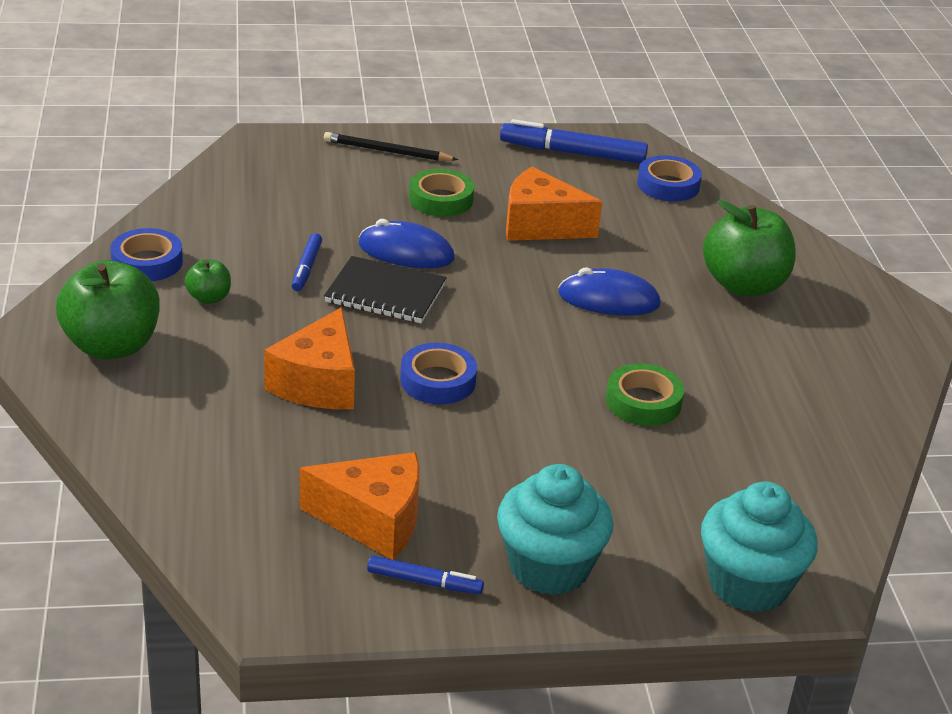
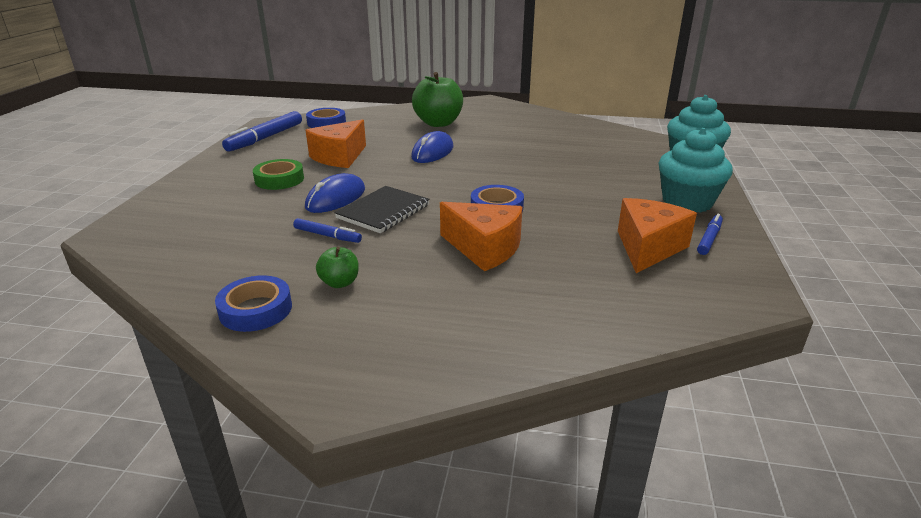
camera: 70 degrees left, 5 degrees down
green apple [56,260,160,360] -> none
black pencil [324,132,458,161] -> none
green tape [606,363,684,426] -> none

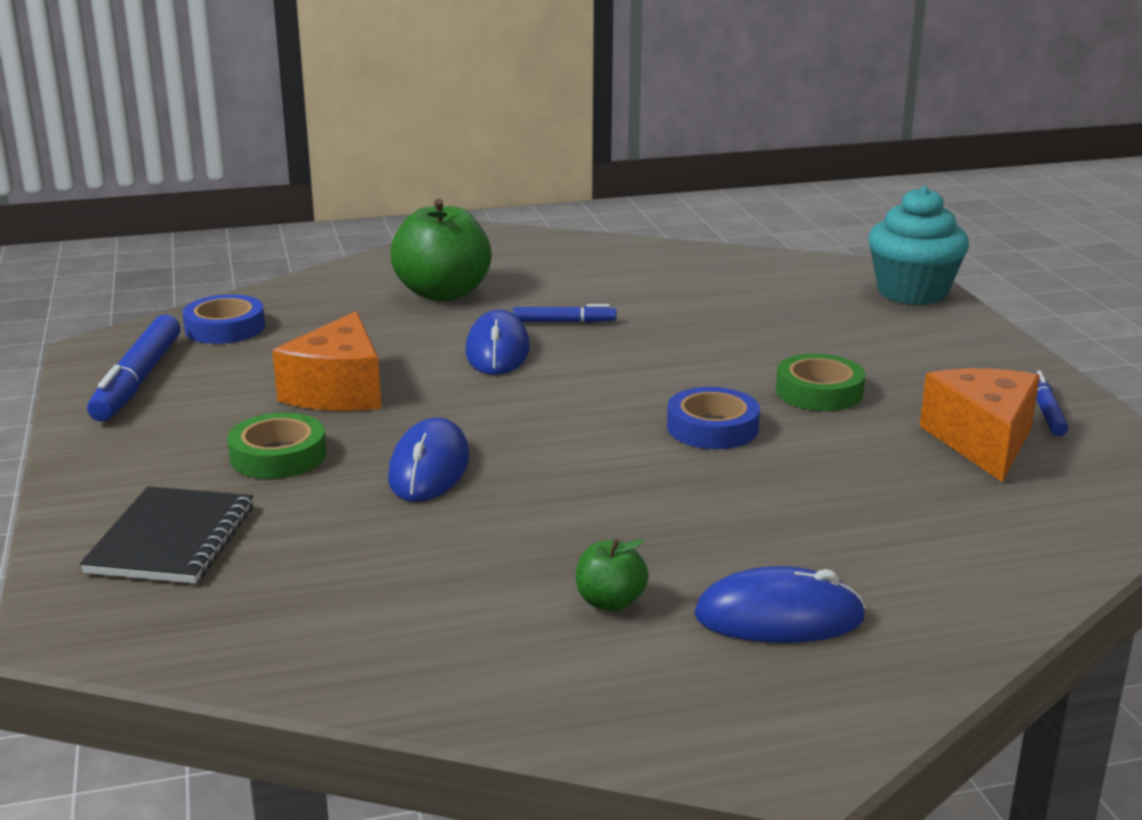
camera: 25 degrees left, 5 degrees down
blue tape [215,275,292,332] -> none
blue marker [293,218,362,243] -> blue marker moved to [513,304,617,323]
black notebook [334,186,430,233] -> black notebook moved to [80,486,253,583]
orange cheese [440,202,522,271] -> none
turquoise cupcake [659,128,733,213] -> none
none -> blue mouse [694,566,866,643]
none -> green tape [776,354,865,411]

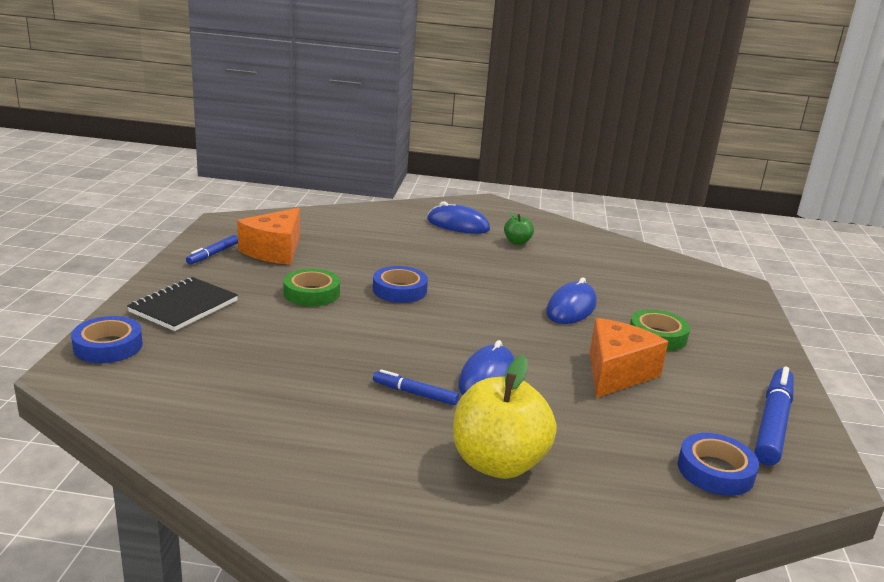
camera: 160 degrees left, 0 degrees up
black notebook [80,486,253,583] -> black notebook moved to [127,277,238,331]
green apple [391,199,492,302] -> yellow apple [453,355,557,479]
turquoise cupcake [868,186,969,305] -> blue tape [71,316,143,363]

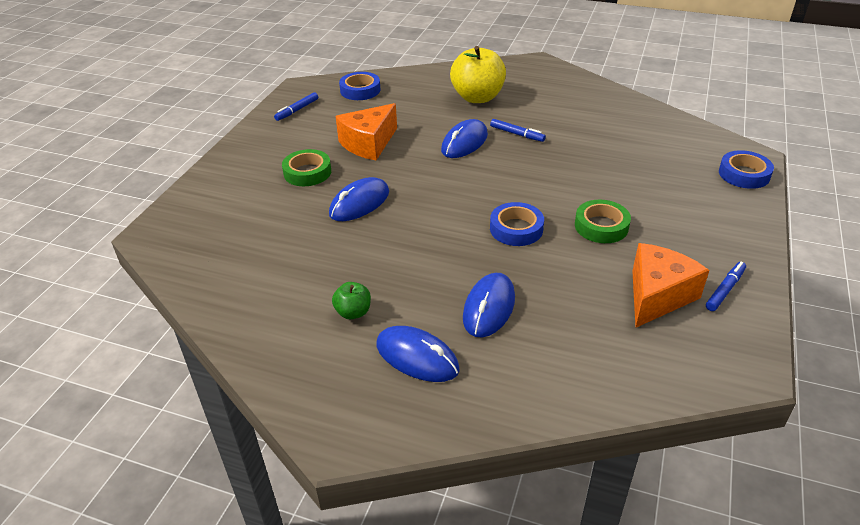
camera: 165 degrees left, 15 degrees up
black notebook [127,277,238,331] -> none
blue marker [755,366,793,466] -> blue marker [274,92,318,121], size x0.55
none -> blue mouse [463,273,515,337]

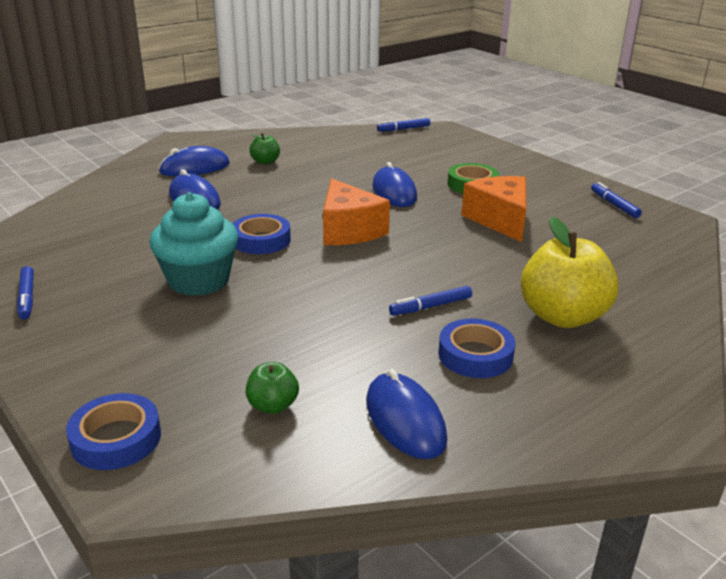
camera: 120 degrees right, 10 degrees down
blue tape [339,72,380,100] -> blue tape moved to [438,318,515,378]
blue mouse [441,119,488,158] -> blue mouse moved to [366,369,447,459]
green tape [575,200,631,243] -> turquoise cupcake [149,192,238,296]
orange cheese [632,243,709,327] -> orange cheese moved to [323,178,390,245]
none -> green apple [246,362,299,414]
none -> blue marker [377,118,430,132]

